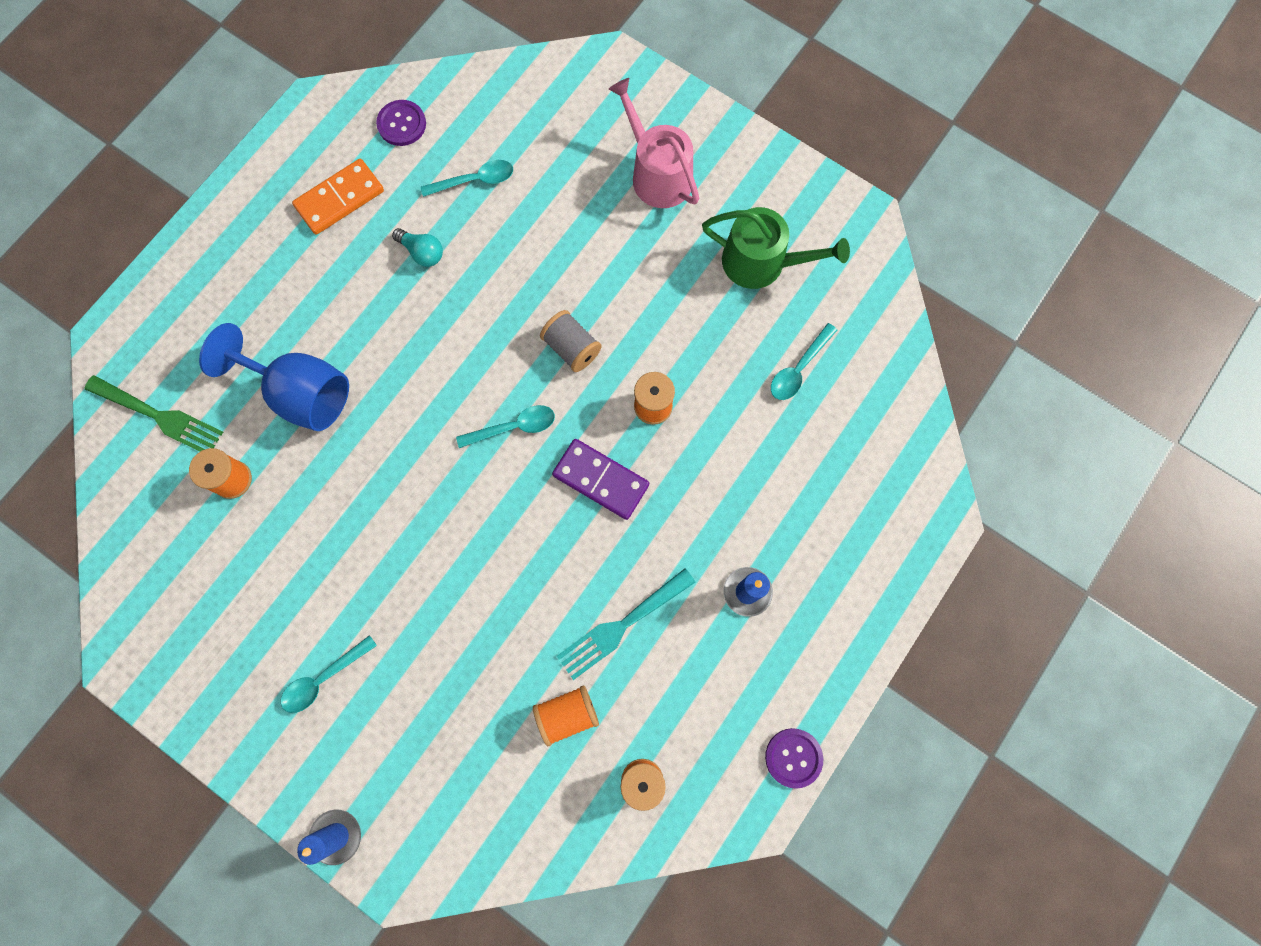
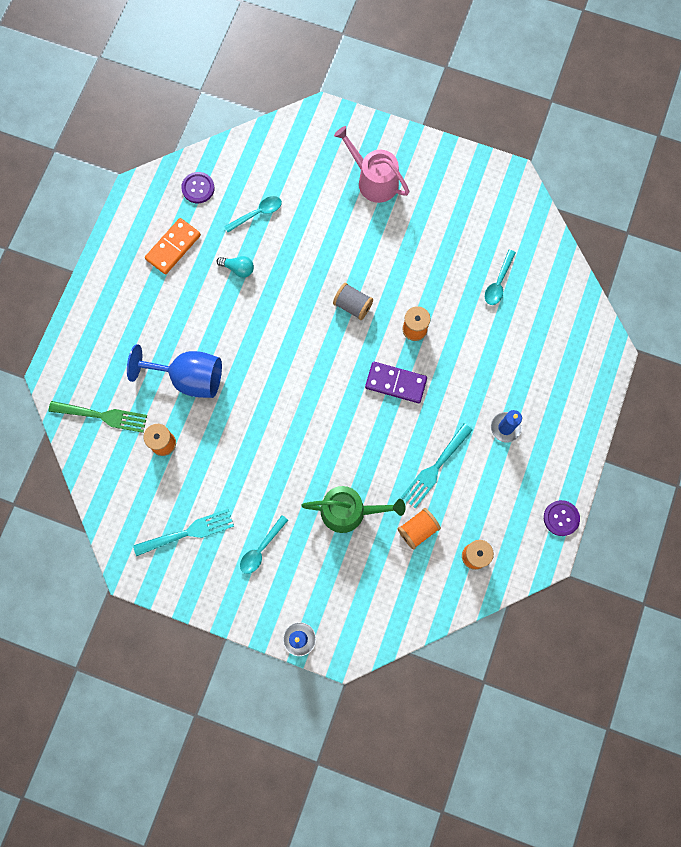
camera: 15 degrees left, 0 degrees up
turquoise spoon [456,405,555,448] -> none
green watering can [702,207,850,289] -> green watering can moved to [302,486,405,533]
none -> turquoise fork [133,509,234,556]

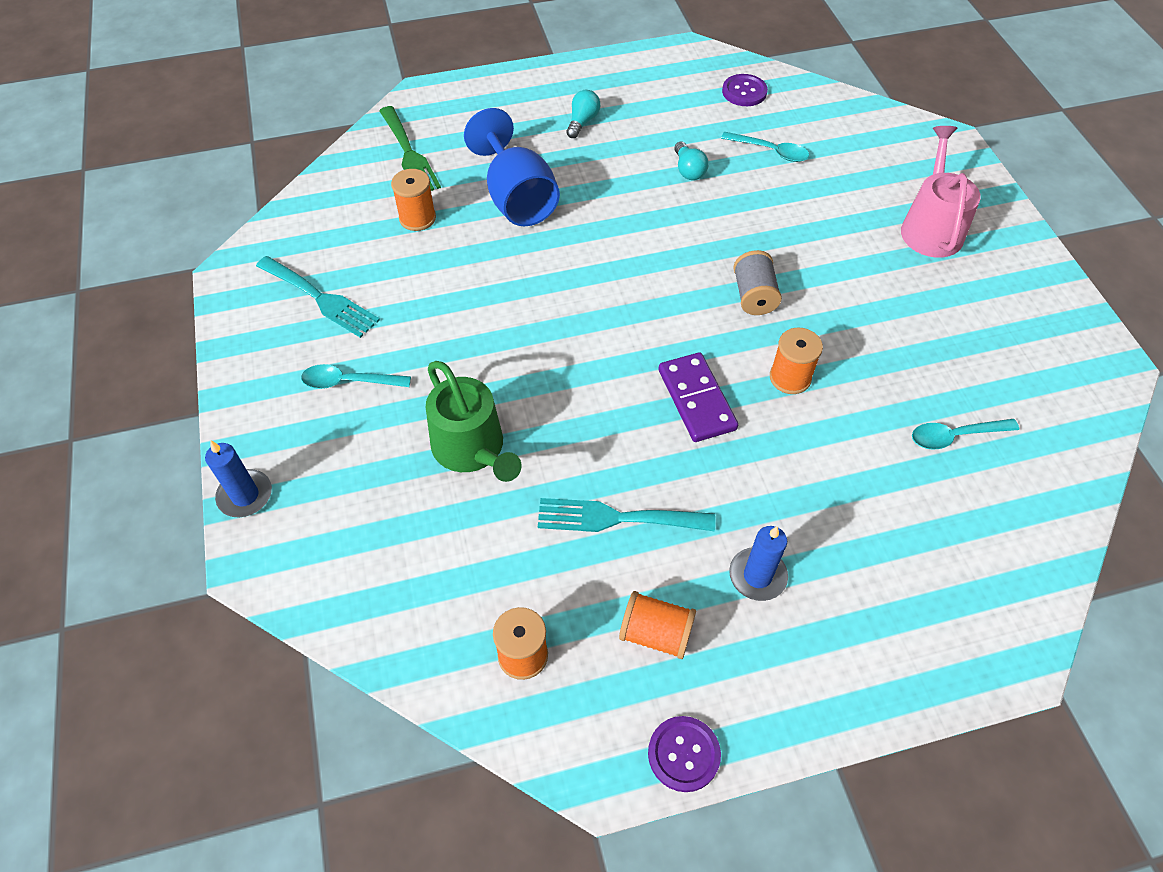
camera: 55 degrees right, 20 degrees down
orange domino [145,218,201,275] -> none
orange spool [398,508,441,550] -> orange spool moved to [619,591,696,659]
none -> turquoise light bulb [566,90,601,138]

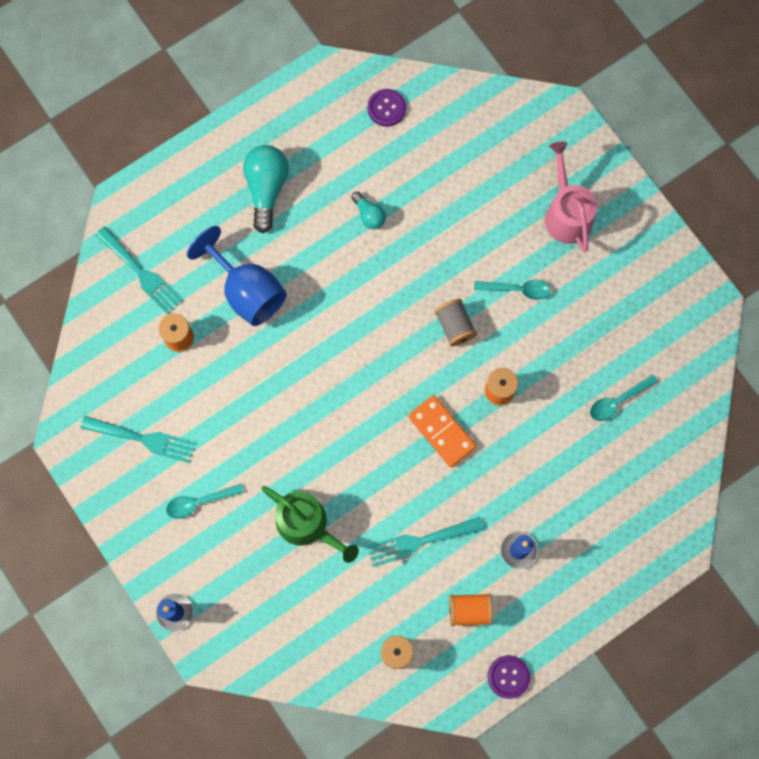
camera: 20 degrees left, 20 degrees up
green fork [379,106,441,191] -> turquoise fork [95,226,183,314]
turquoise light bulb [566,90,601,138] -> turquoise light bulb [243,145,289,233], size x1.84
purple domino [658,352,738,442] -> orange domino [408,395,476,467]
turquoise spoon [721,132,809,162] -> turquoise spoon moved to [474,280,551,300]

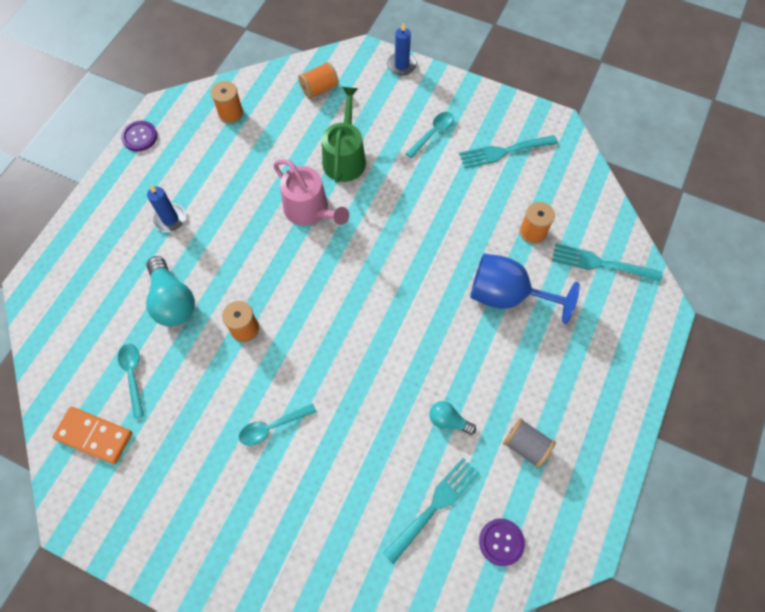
camera: 150 degrees right, 10 degrees down
turquoise light bulb [243,145,289,233] -> turquoise light bulb moved to [146,256,195,327]
green watering can [262,486,359,563] -> green watering can turned 90 degrees clockwise [322,87,366,183]
turquoise fork [367,517,484,567] -> turquoise fork moved to [383,458,480,564]
orange domino [408,395,476,467] -> orange domino moved to [52,407,132,464]
grey spool [435,299,477,347] -> grey spool moved to [503,418,556,468]
orange spool [449,593,493,626] -> orange spool moved to [298,62,339,99]
pink watering can [545,142,597,252] -> pink watering can moved to [273,159,349,226]
turquoise spoon [590,375,658,421] -> turquoise spoon turned 45 degrees counterclockwise [118,344,144,419]

